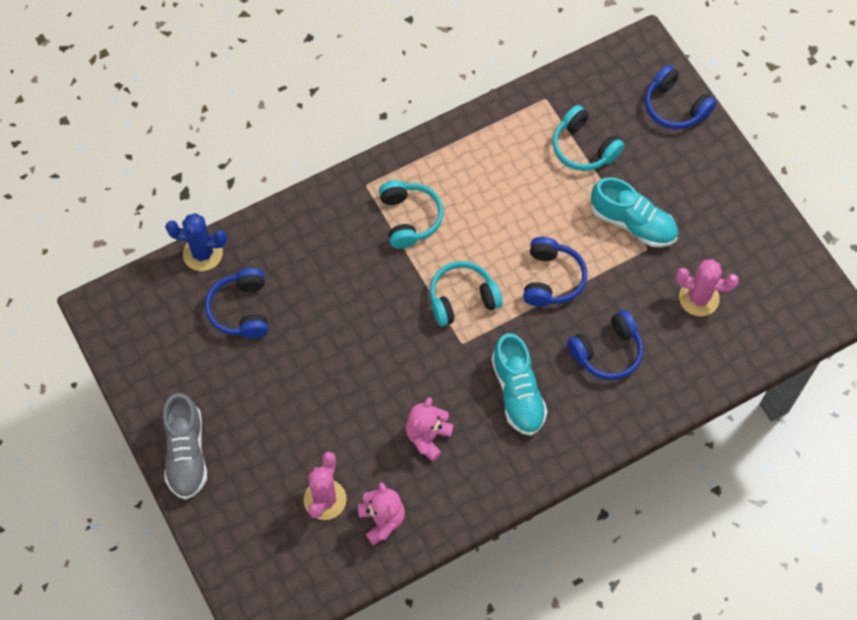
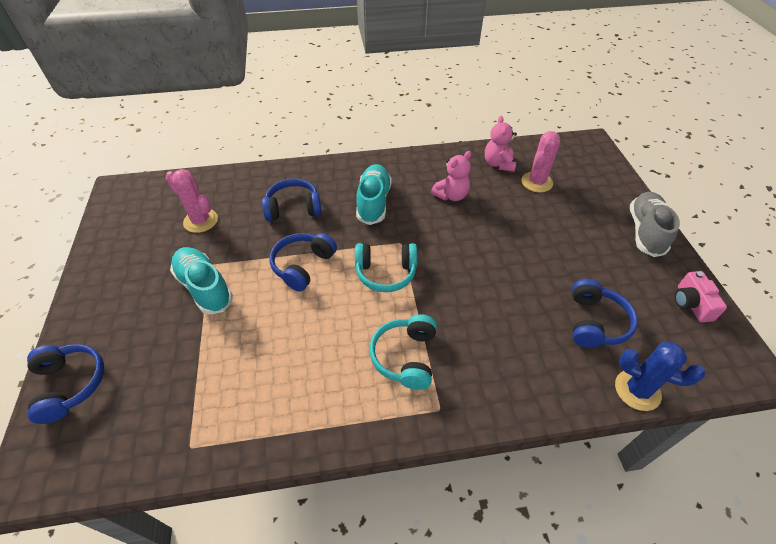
camera: 160 degrees left, 15 degrees down
turquoise headphones [552,105,624,171] -> none
none -> pink camera [675,271,727,322]

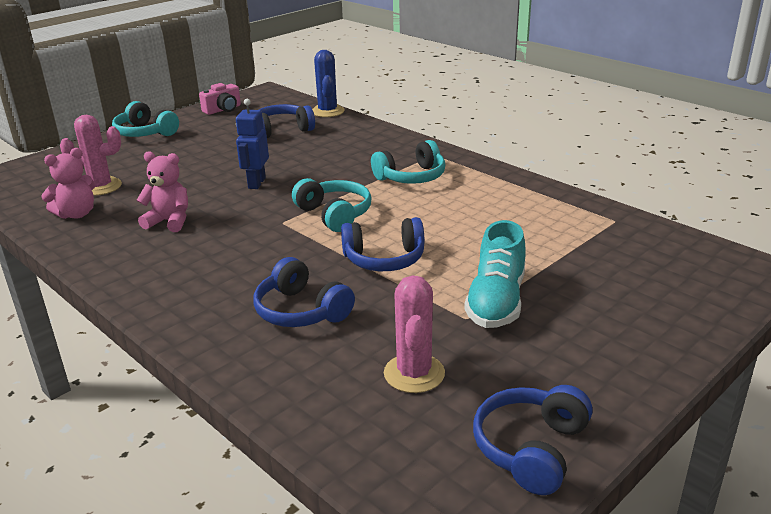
camera: 125 degrees left, 20 degrees down
blue headphones [27,344,104,424] -> blue headphones moved to [473,385,593,495]
turquoise shoe [356,164,392,225] -> none
grey shoe [630,192,680,257] -> turquoise headphones [112,101,179,137]
none -> blue robot [236,99,269,189]

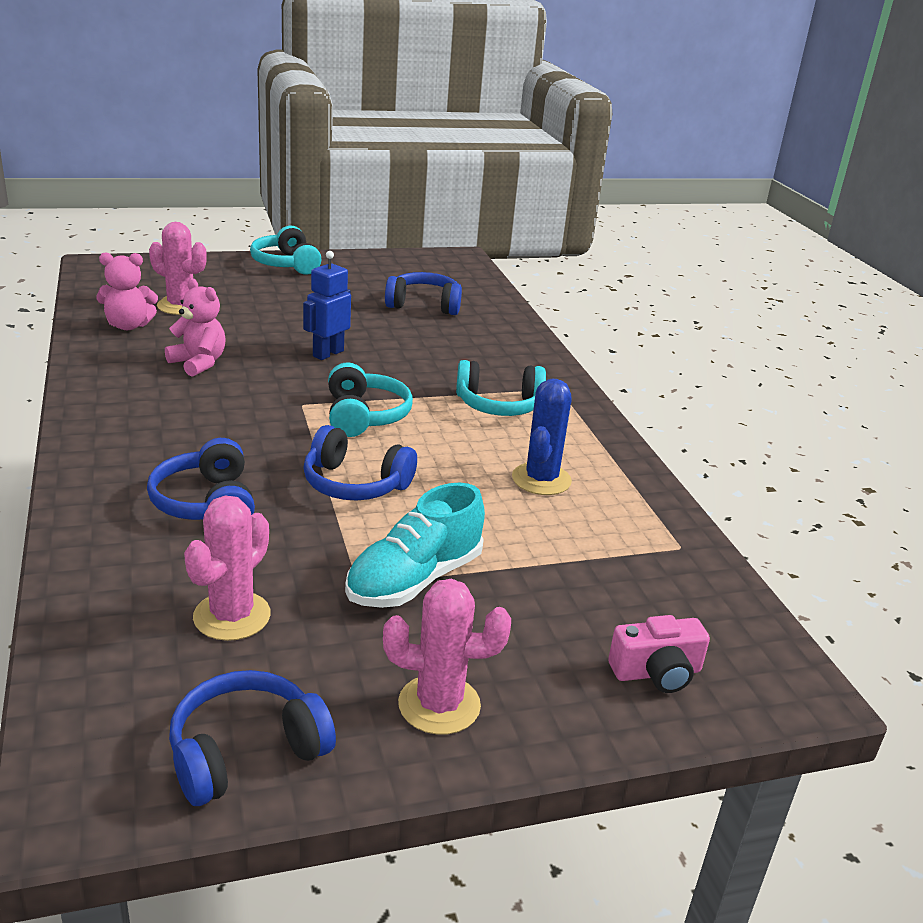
camera: 25 degrees right, 0 degrees up
pink camera [199,83,241,115] -> pink camera moved to [608,615,710,693]
blue cactus [312,50,344,117] -> blue cactus moved to [512,379,572,495]
none -> pink cactus [383,579,511,735]

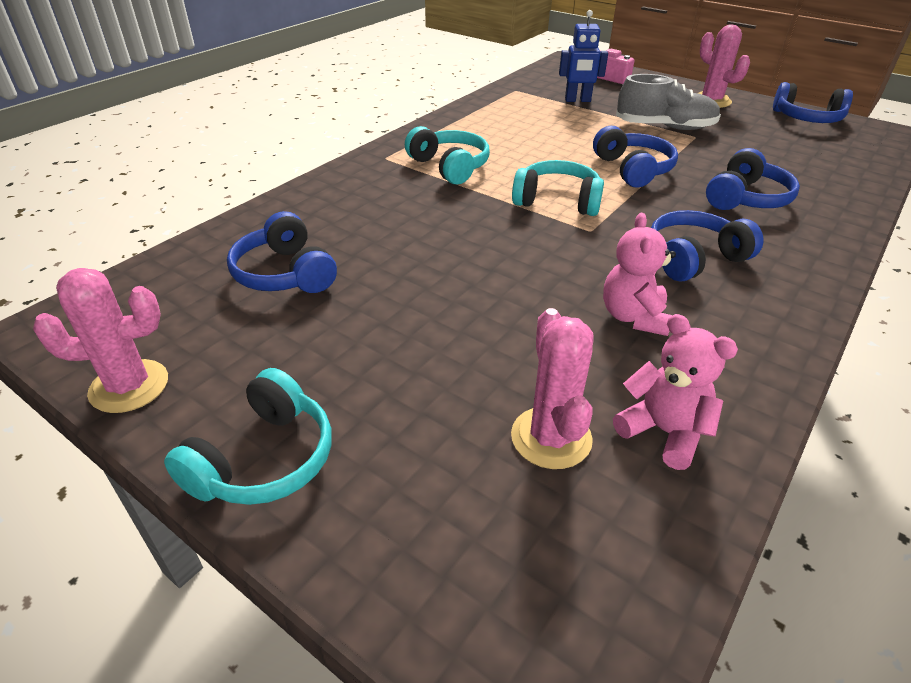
camera: 125 degrees left, 10 degrees up
pink cactus [184,495,271,641] -> pink cactus moved to [33,268,168,413]
blue robot [303,251,351,360] -> blue robot moved to [559,10,608,102]
turquoise headphones [328,362,413,437] -> turquoise headphones turned 60 degrees clockwise [512,160,604,216]
turquoise shoe [345,482,485,608] -> grey shoe [616,74,721,130]
blue cactus [512,379,572,495] -> none
none -> blue headphones [651,210,763,282]

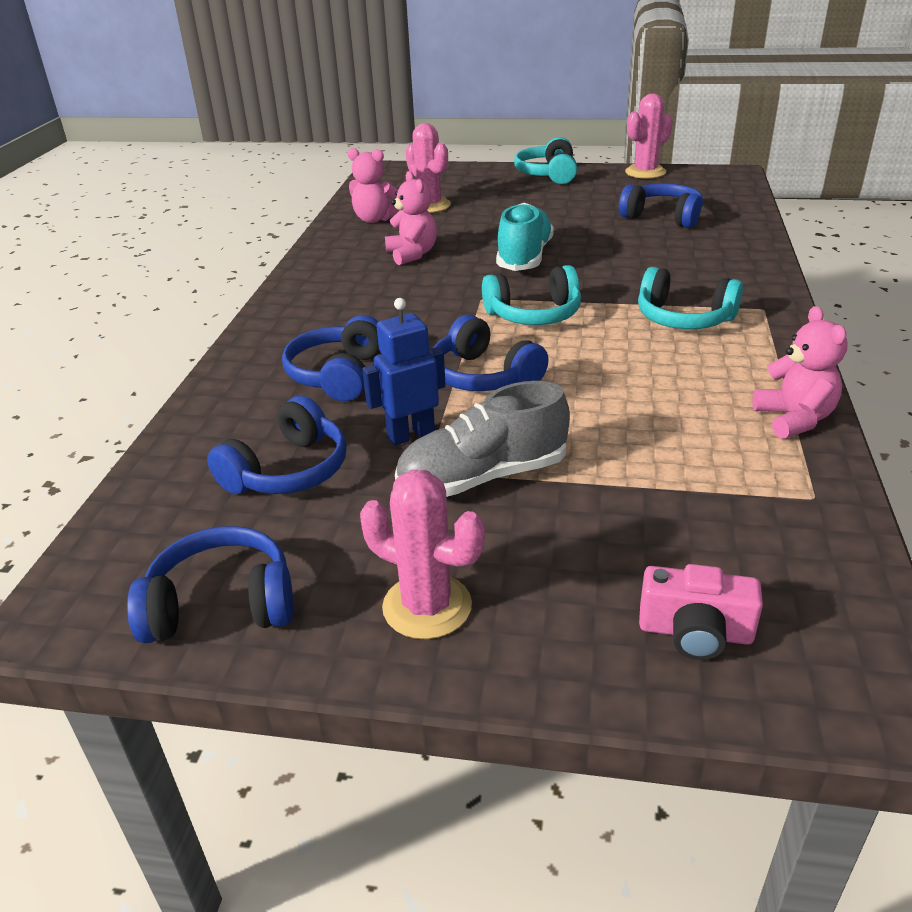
camera: 155 degrees right, 5 degrees down
blue robot [559,10,608,102] -> blue robot moved to [362,298,446,446]
blue headphones [651,210,763,282] -> blue headphones moved to [207,395,347,494]
none -> turquoise shoe [496,203,554,271]
none -> pink teddy bear [752,306,848,439]

